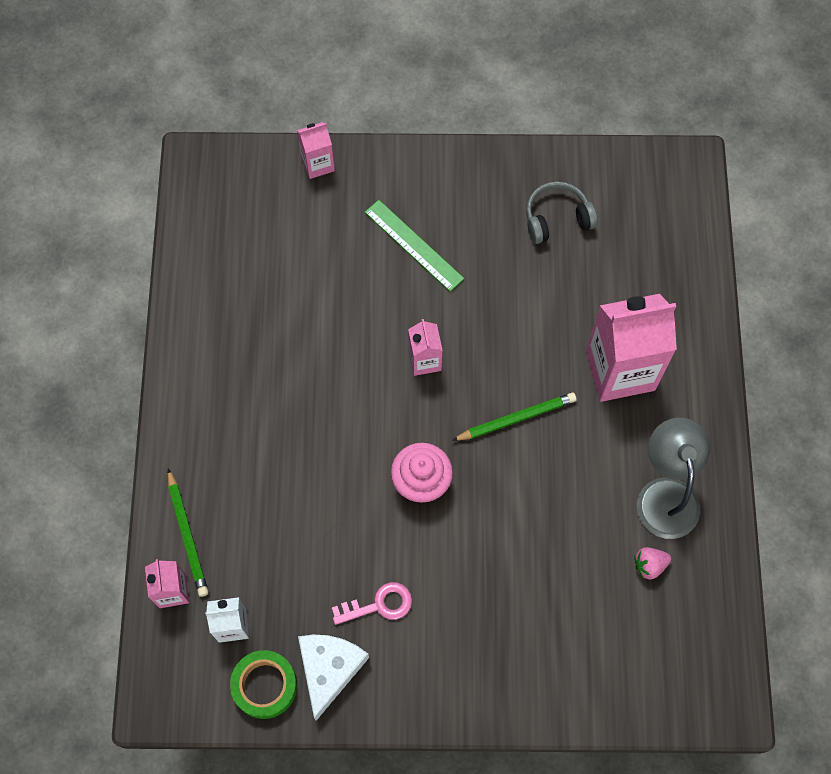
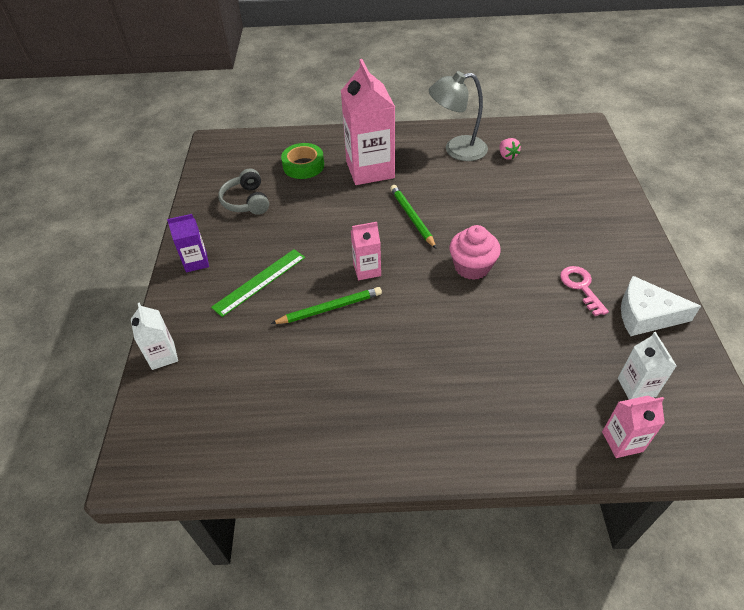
camera: 90 degrees left, 20 degrees down
green pencil [168,468,208,597] -> green pencil moved to [271,287,382,324]
green tape [230,650,297,719] -> green tape moved to [281,143,324,179]
pink carton [297,122,335,179] -> white carton [131,303,178,370]
none -> purple carton [167,214,209,272]

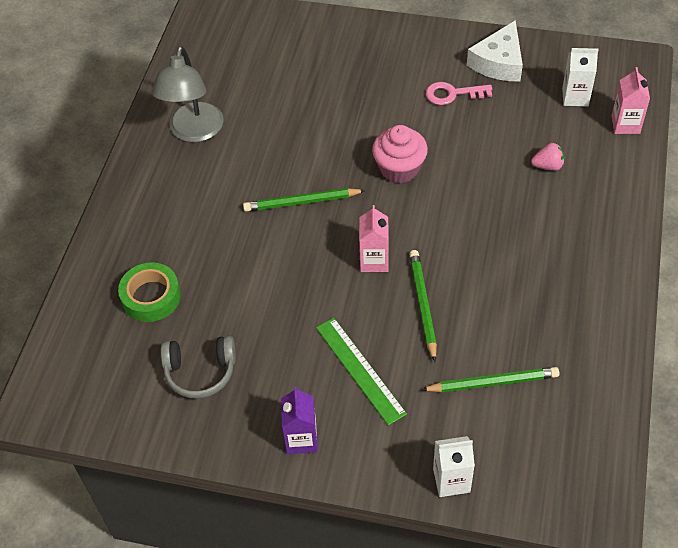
camera: 75 degrees left, 5 degrees up
pink carton [341,59,395,185] -> none
pink strawberry [499,138,521,160] -> pink strawberry moved to [531,143,565,171]
none -> green pencil [421,367,559,392]

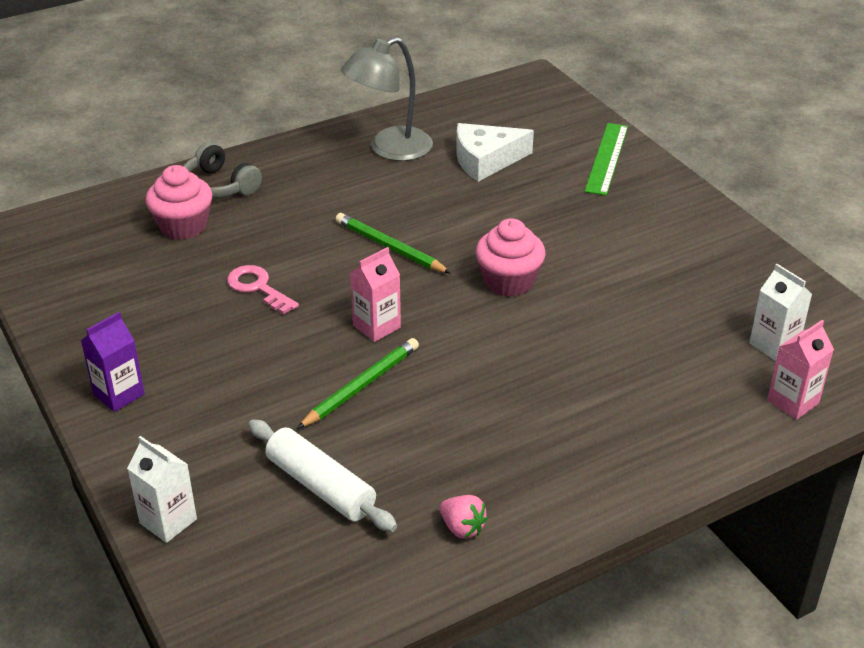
camera: 45 degrees right, 15 degrees down
green tape [118,262,181,322] -> pink cupcake [145,165,212,240]
grey headphones [161,336,236,398] -> grey headphones moved to [183,142,262,198]
green ruler [316,318,407,425] -> green ruler moved to [584,123,628,196]
green pencil [421,367,559,392] -> white rolling pin [249,420,397,532]
pink key [426,82,492,105] -> pink key moved to [227,265,299,315]
white cheese [467,20,523,82] -> white cheese moved to [456,123,534,182]
pink strawberry [531,143,565,171] -> pink strawberry moved to [439,495,488,539]

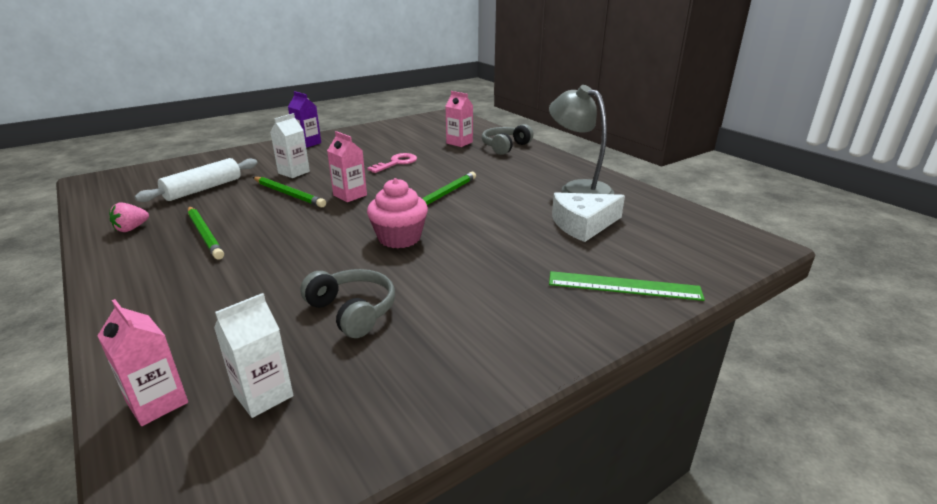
camera: 85 degrees right, 10 degrees down
white carton [127,436,197,543] -> white carton moved to [270,113,310,178]
pink cupcake [145,165,212,240] -> pink carton [446,91,473,147]
white cheese [456,123,534,182] -> white cheese turned 90 degrees counterclockwise [552,192,625,242]
none -> green pencil [188,207,224,260]
none -> grey headphones [300,269,395,338]

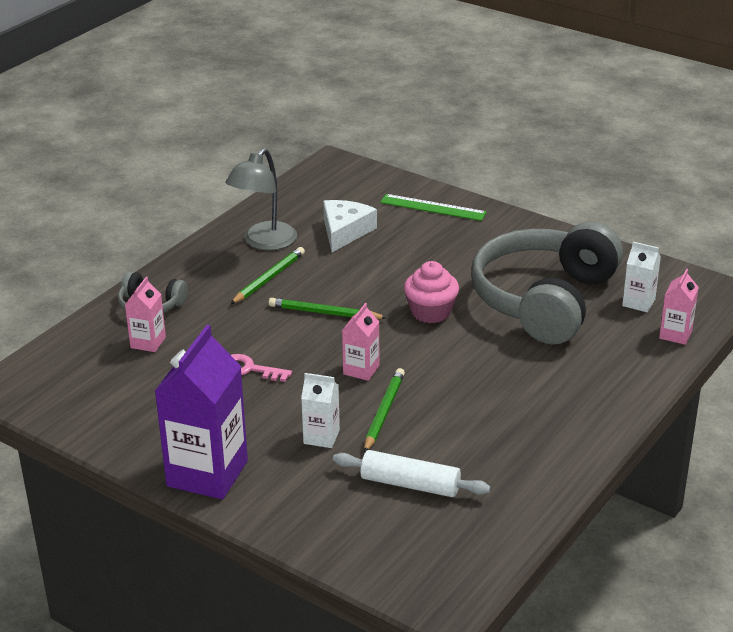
camera: 110 degrees left, 5 degrees up
pink strawberry [109,202,149,232] -> none
green pencil [188,207,224,260] -> green pencil moved to [230,247,305,304]
purple carton [288,91,321,148] -> purple carton [155,325,248,499], size x2.03
grey headphones [300,269,395,338] -> grey headphones [471,221,623,344], size x2.32
green ruler [549,271,705,301] -> green ruler turned 60 degrees counterclockwise [380,194,487,221]
white cheese [552,192,625,242] -> white cheese turned 120 degrees counterclockwise [323,200,377,252]

